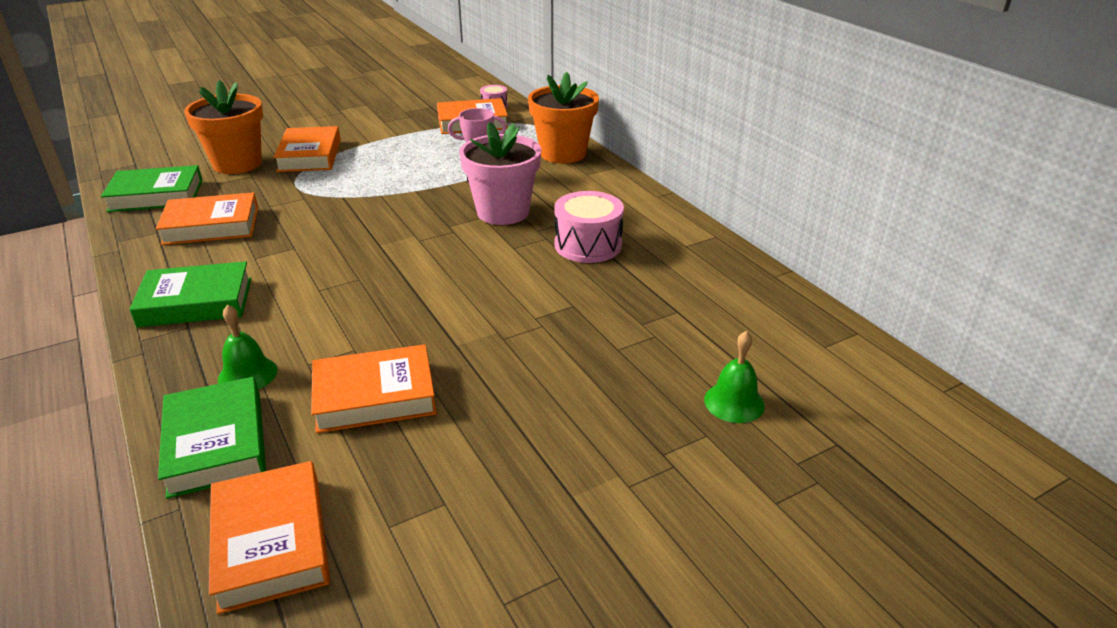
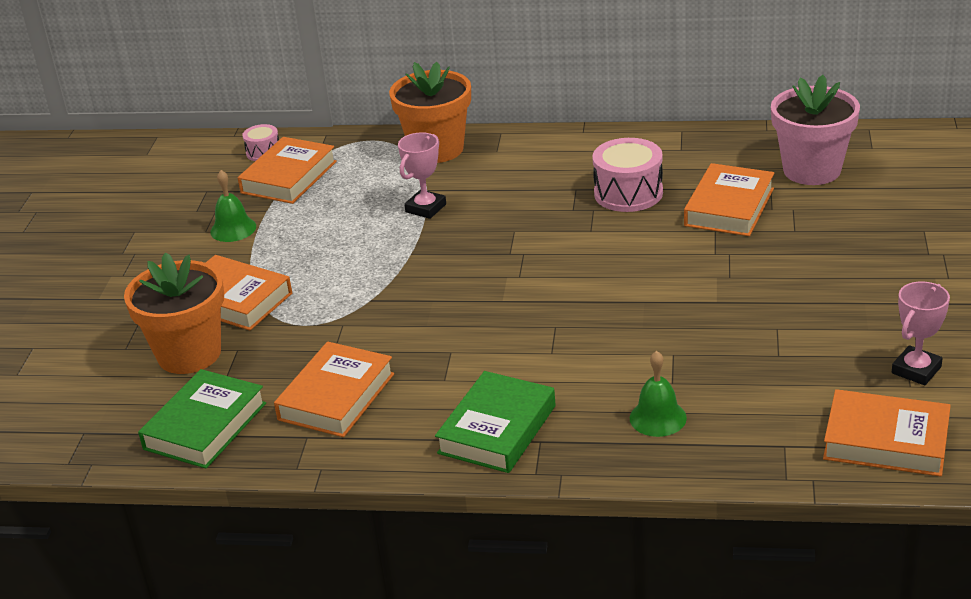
camera: 50 degrees left, 0 degrees up
green book [158,377,266,499] -> none
orange book [311,344,437,433] -> orange book moved to [684,163,774,236]
pink flower pot [459,122,541,225] -> pink flower pot moved to [771,75,860,185]
green bell [704,331,765,423] -> green bell moved to [210,170,256,242]
none -> pink trophy [892,282,950,385]

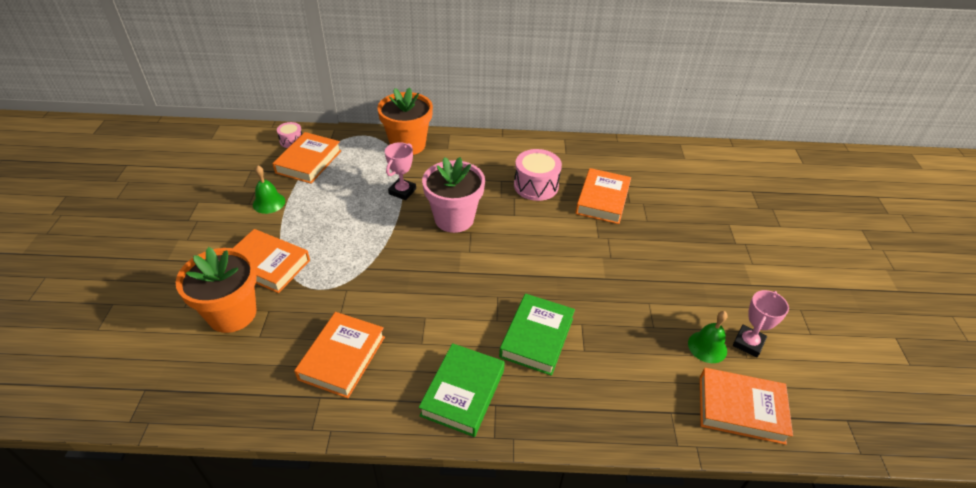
camera: 10 degrees left, 10 degrees up
green book [138,369,266,469] -> green book moved to [499,294,575,376]
green bell [630,351,687,437] -> green bell moved to [688,311,728,363]
pink flower pot [771,75,860,185] -> pink flower pot moved to [422,157,485,233]

